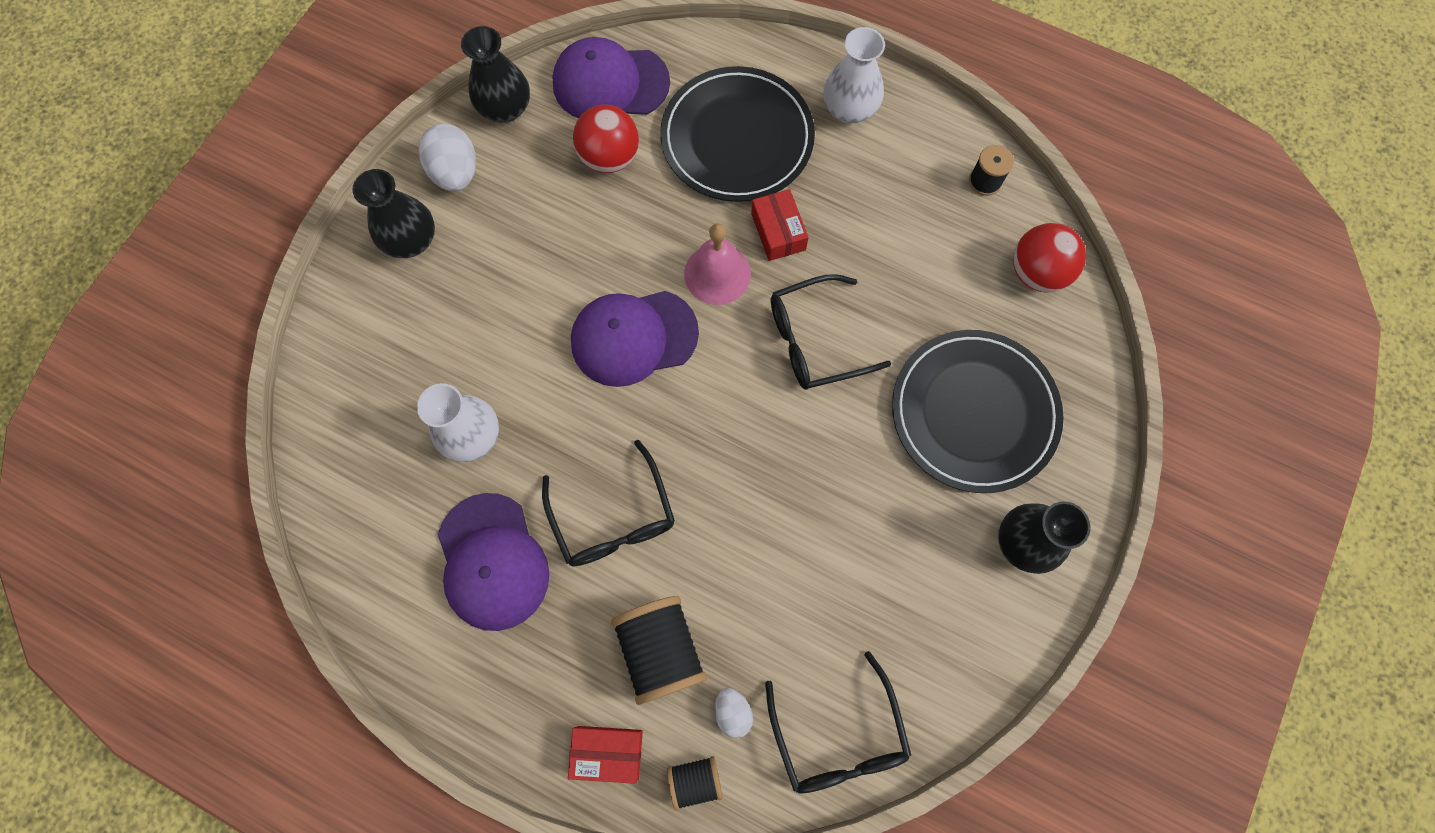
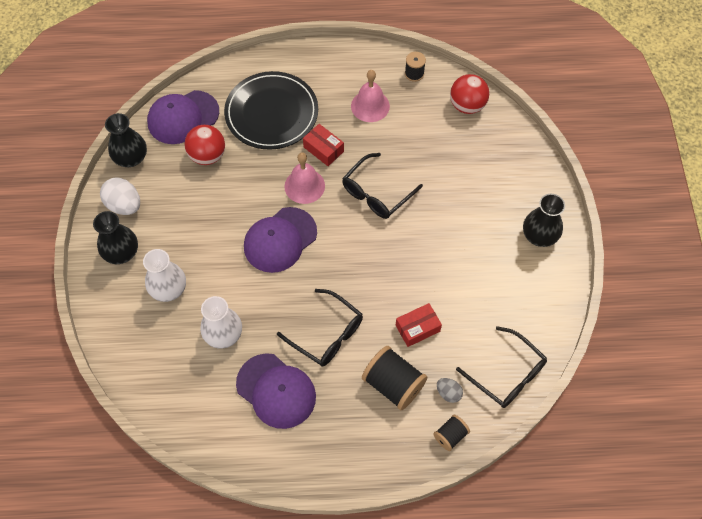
camera: 30 degrees left, 10 degrees down
red box [568,726,643,784] -> red box moved to [396,303,442,347]
white egg [715,688,753,738] -> grey egg [437,378,463,403]
white vase [823,27,885,123] -> white vase moved to [143,249,186,302]
black plate [892,330,1064,493] -> none
none -> pink bell [351,70,390,122]

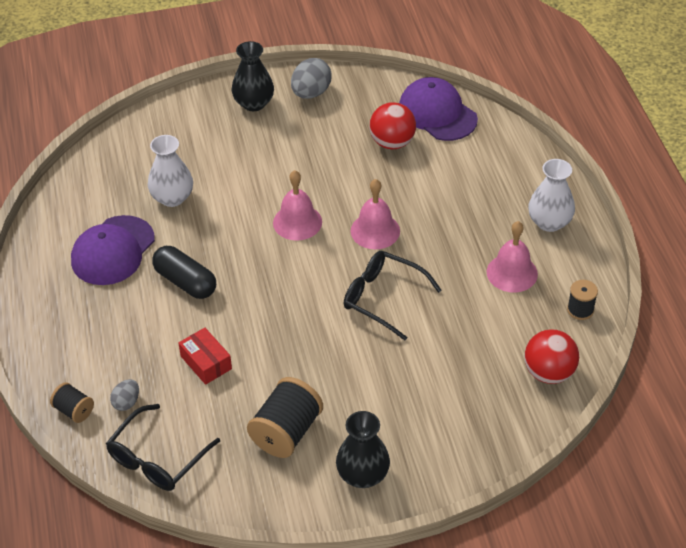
camera: 80 degrees right, 15 degrees down
white egg [100,178,140,215] -> grey egg [291,58,332,99]
black vase [105,113,147,167] -> none
white vase [143,249,186,302] -> white vase moved to [528,159,575,232]
black plate [224,71,318,150] -> none
purple cap [244,207,317,273] -> pink bell [273,170,322,241]
black glasses [277,289,363,367] -> black capsule [152,246,216,299]
red box [303,124,344,166] -> none
black spool [362,346,427,411] -> black spool moved to [247,377,323,458]

